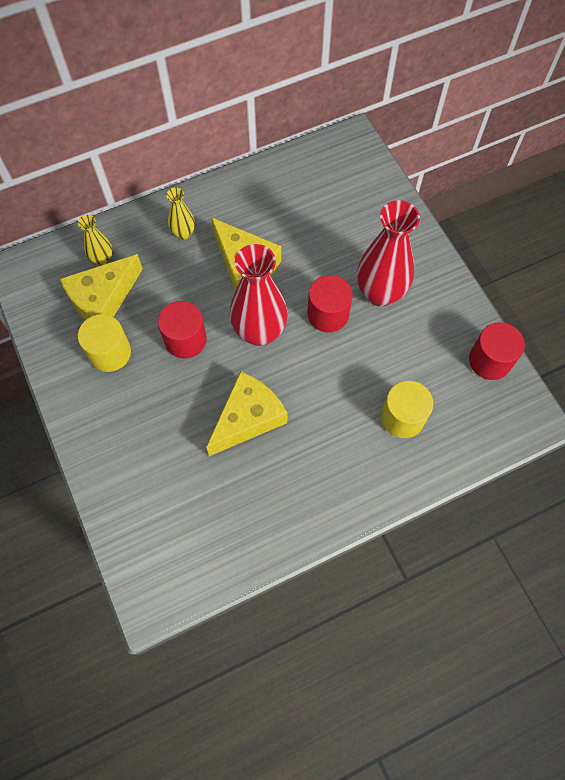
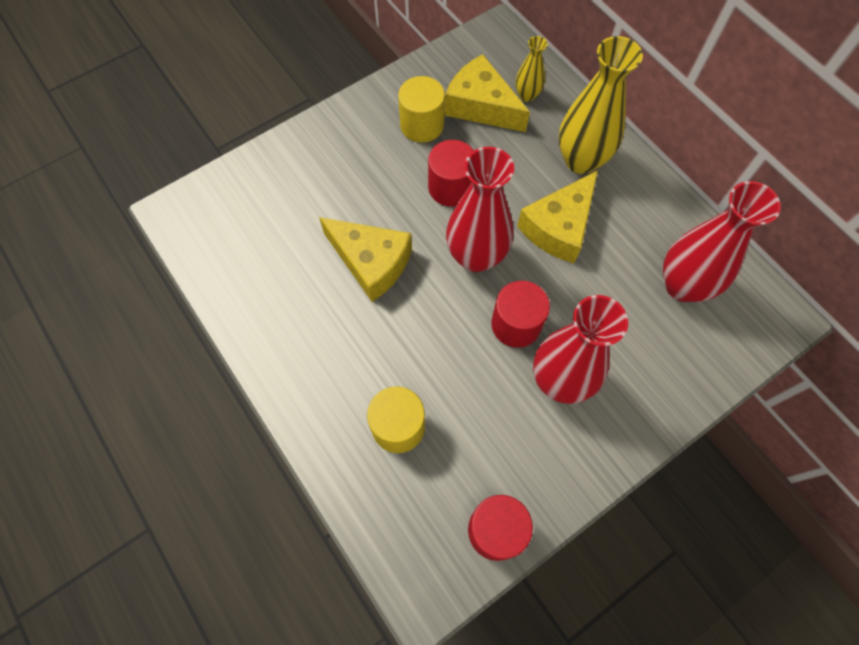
camera: 80 degrees right, 0 degrees up
yellow vase [166,187,195,240] -> yellow vase [559,36,643,174], size x1.99
none -> red vase [663,181,781,302]

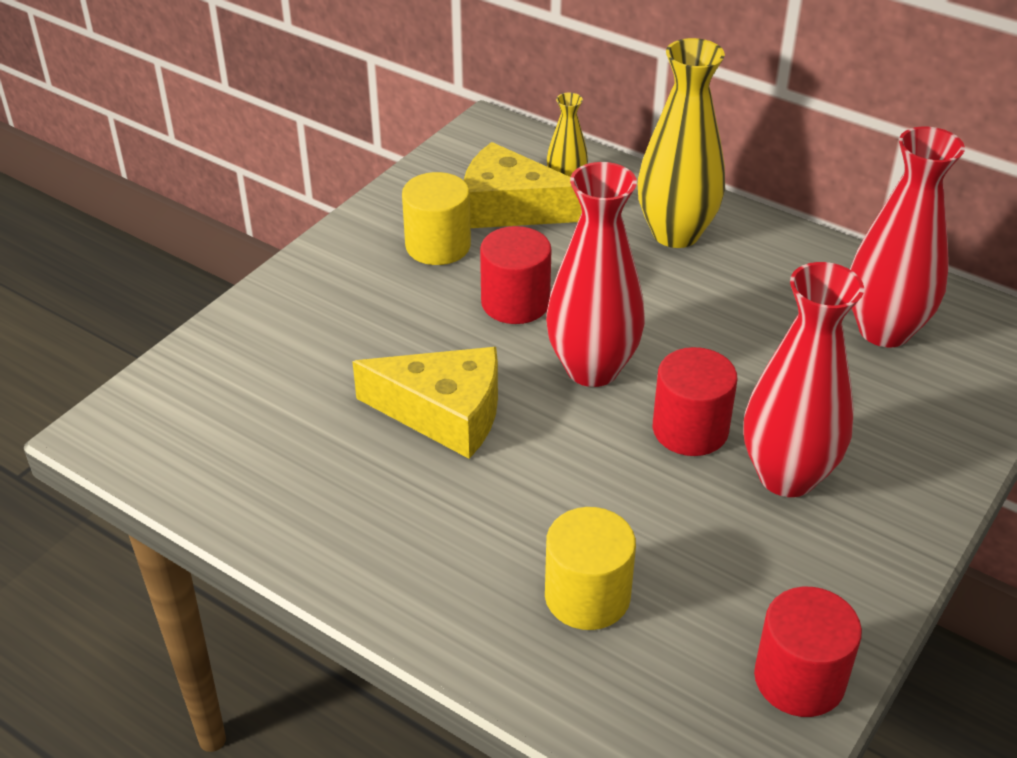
camera: 20 degrees left, 25 degrees down
yellow cheese [517,170,598,263] -> none

